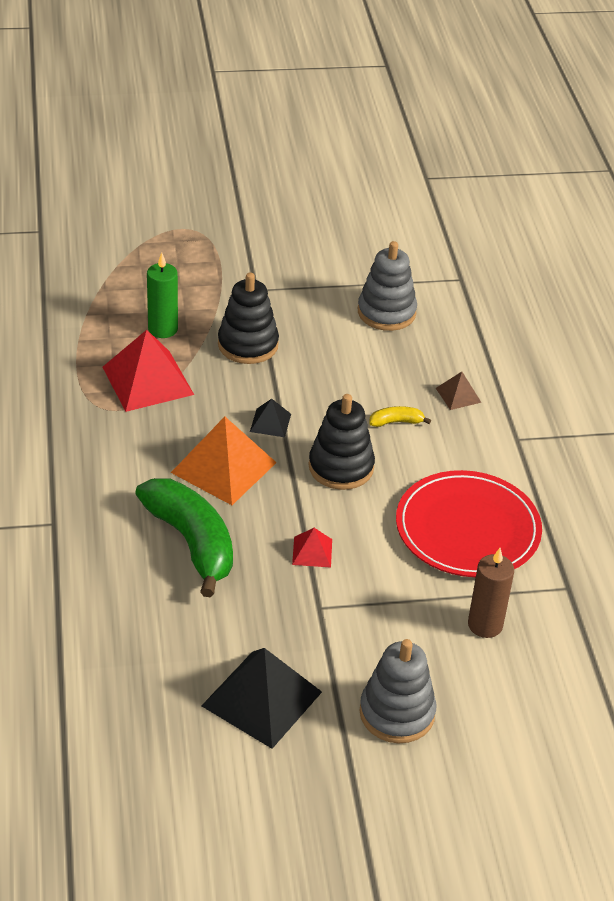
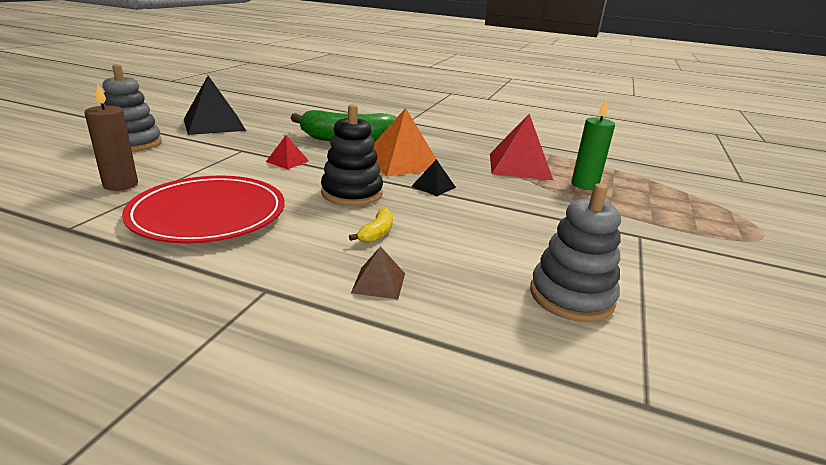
camera: 120 degrees right, 15 degrees down
black stacking toy [218,273,279,364] -> none

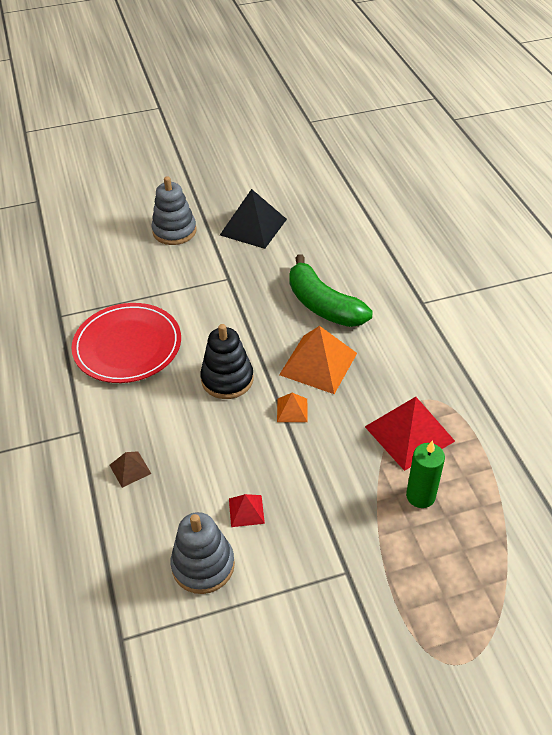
camera: 55 degrees right, 20 degrees up
brown candle [84,83,138,191] -> none
red pyramid [266,135,309,169] -> red pyramid moved to [229,494,265,527]
yellow banana [349,208,393,243] -> none
black pyramid [411,159,456,196] -> orange pyramid [277,393,308,422]

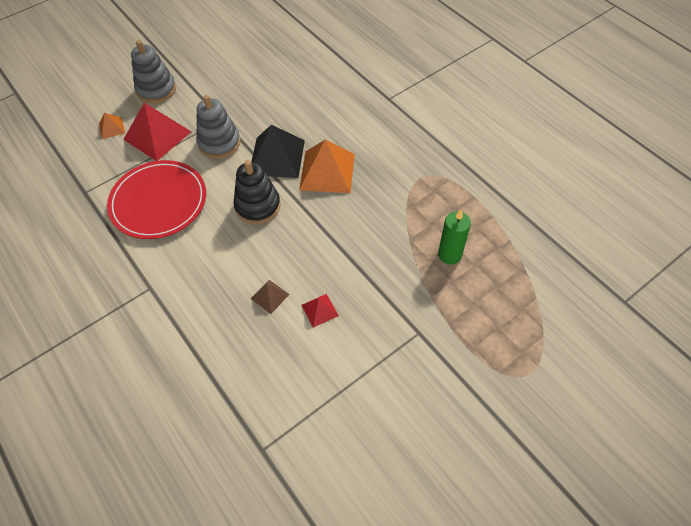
camera: 20 degrees left, 10 degrees up
brown pyramid [109,451,151,488] -> brown pyramid moved to [250,280,290,314]
grey stacking toy [170,512,235,594] -> grey stacking toy moved to [196,95,241,159]
black pyramid [220,189,287,249] -> black pyramid moved to [251,125,305,178]
orange pyramid [277,393,308,422] -> orange pyramid moved to [99,113,125,139]
green banana [289,254,373,327] -> none
red pyramid [365,397,455,471] -> red pyramid moved to [123,103,192,161]

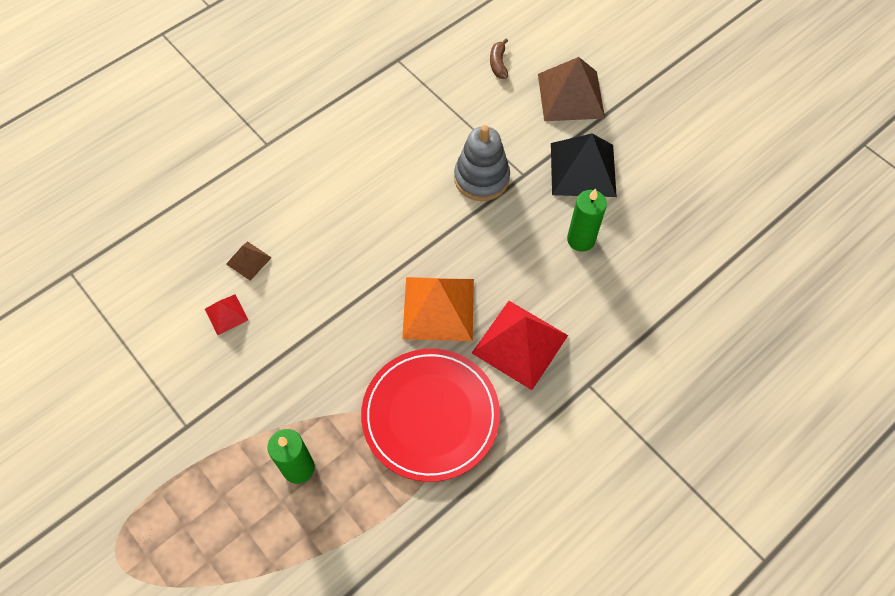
camera: 85 degrees right, 5 degrees up
orange pyramid [99,113,125,139] -> brown banana [490,39,508,79]
red plate [107,160,206,239] -> red plate moved to [361,349,500,482]
red pyramid [123,103,192,161] -> red pyramid moved to [472,301,568,390]
grey stacking toy [131,40,176,103] -> brown pyramid [538,57,605,121]
black stacking toy [233,160,281,224] -> none
black pyramid [251,125,305,178] -> black pyramid moved to [551,134,617,197]
none -> green candle [567,188,607,252]

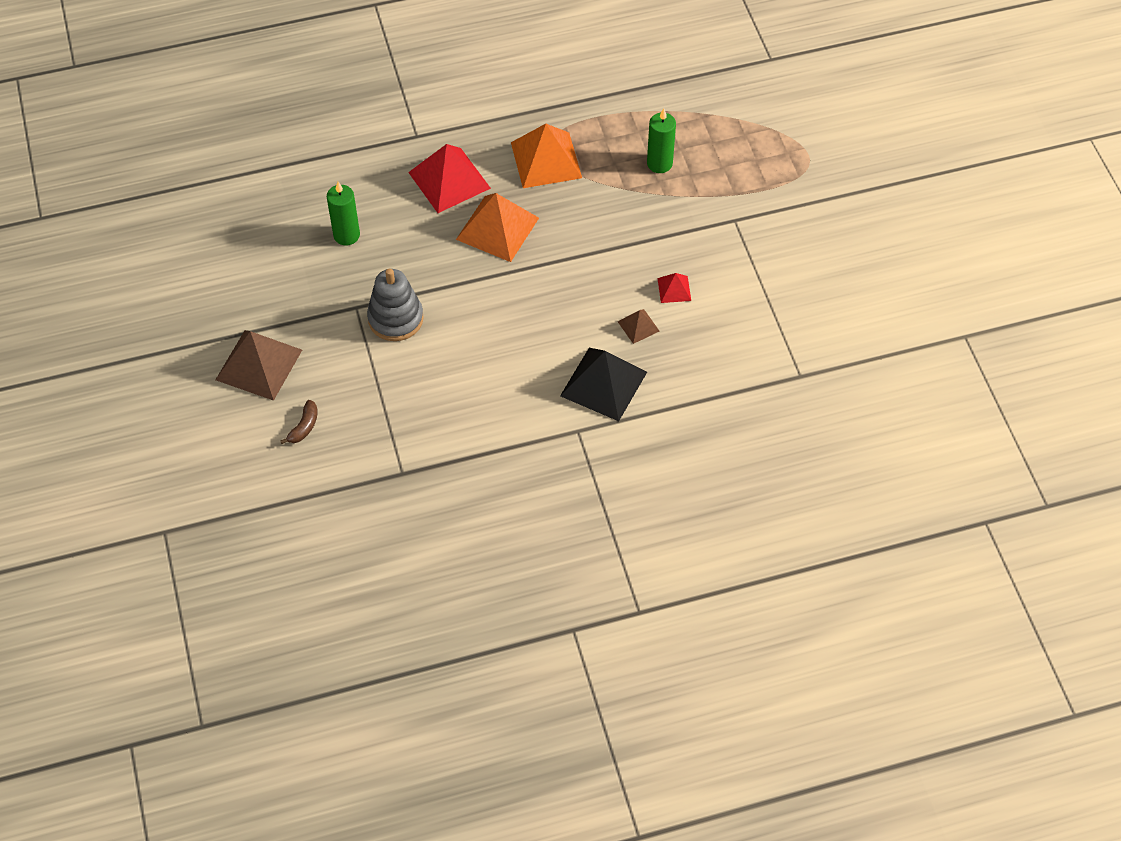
camera: 155 degrees left, 5 degrees down
red plate [361,349,500,482] -> orange pyramid [511,124,582,188]
black pyramid [551,134,617,197] -> black pyramid moved to [560,348,647,421]

